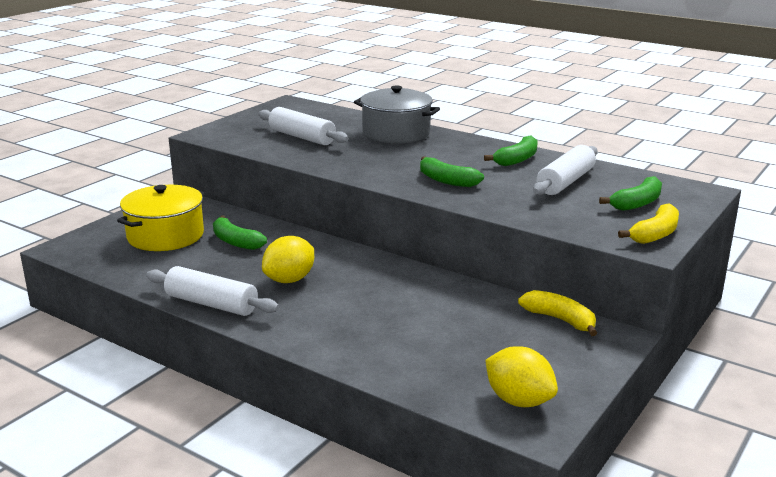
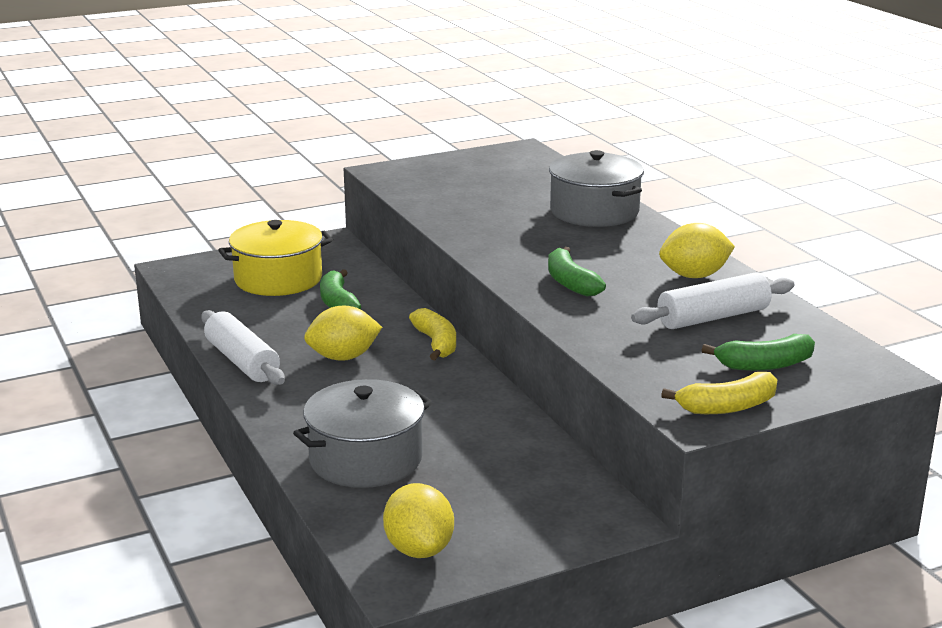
camera: 30 degrees right, 0 degrees up
white rolling pin [258,107,349,145] -> none
green banana [484,136,538,166] -> yellow lemon [659,223,735,278]
yellow banana [518,290,597,336] -> yellow banana moved to [409,308,456,360]
none -> grey pot [293,379,433,488]

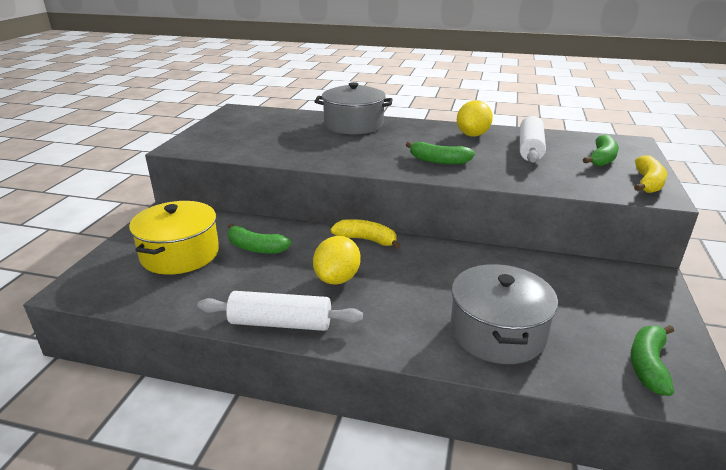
camera: 50 degrees left, 5 degrees up
yellow lemon [383,483,454,558] -> green banana [630,325,674,396]

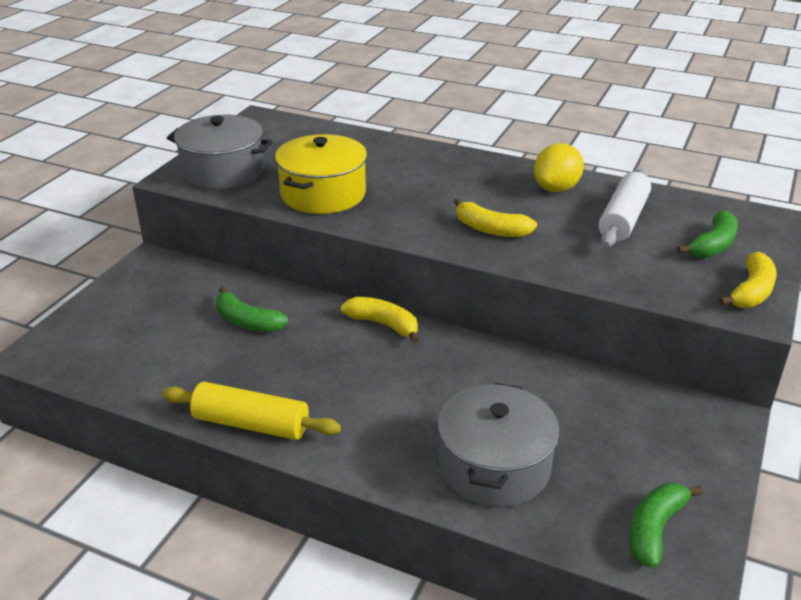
camera: 10 degrees right, 5 degrees up
yellow pot [129,201,219,275] -> yellow pot moved to [275,134,367,214]
white rolling pin [198,291,363,331] -> yellow rolling pin [162,382,341,440]
yellow lemon [313,236,361,285] -> none
grey pot [314,82,393,135] -> grey pot moved to [167,115,273,190]
green banana [406,142,475,165] -> yellow banana [454,198,537,237]

